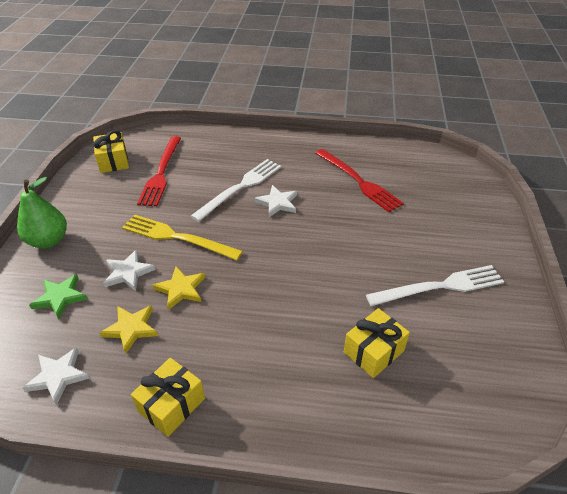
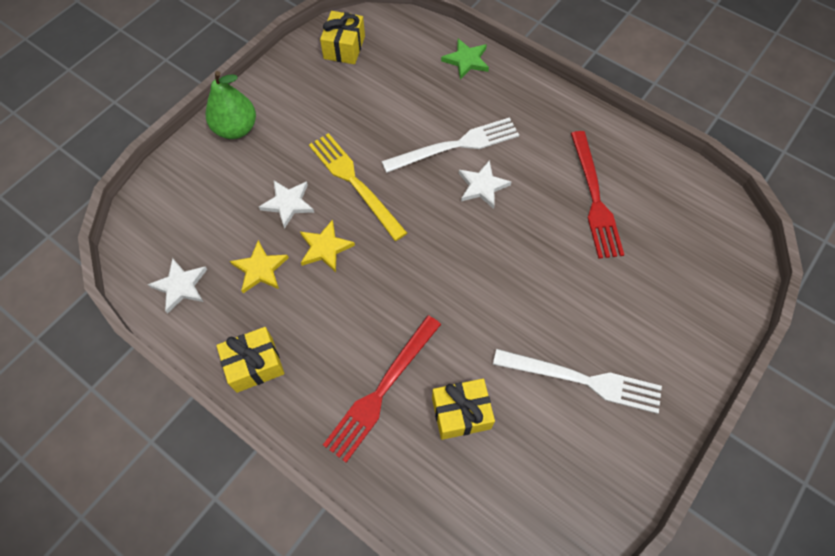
camera: 30 degrees right, 20 degrees up
green star [29,274,88,319] -> green star moved to [441,39,489,79]
red fork [137,136,181,206] -> red fork moved to [323,315,441,463]

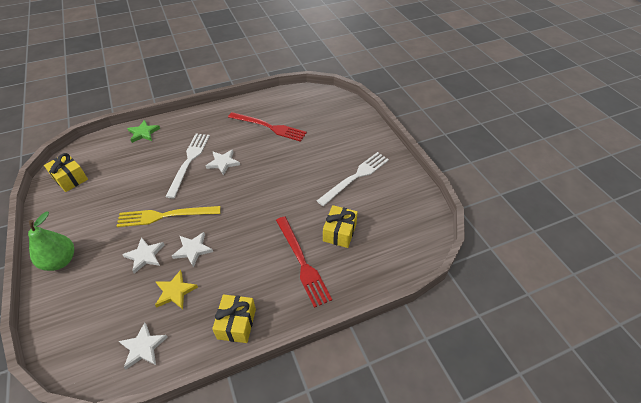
camera: 60 degrees left, 15 degrees down
yellow star [300,219,355,272] -> white star [172,232,213,267]

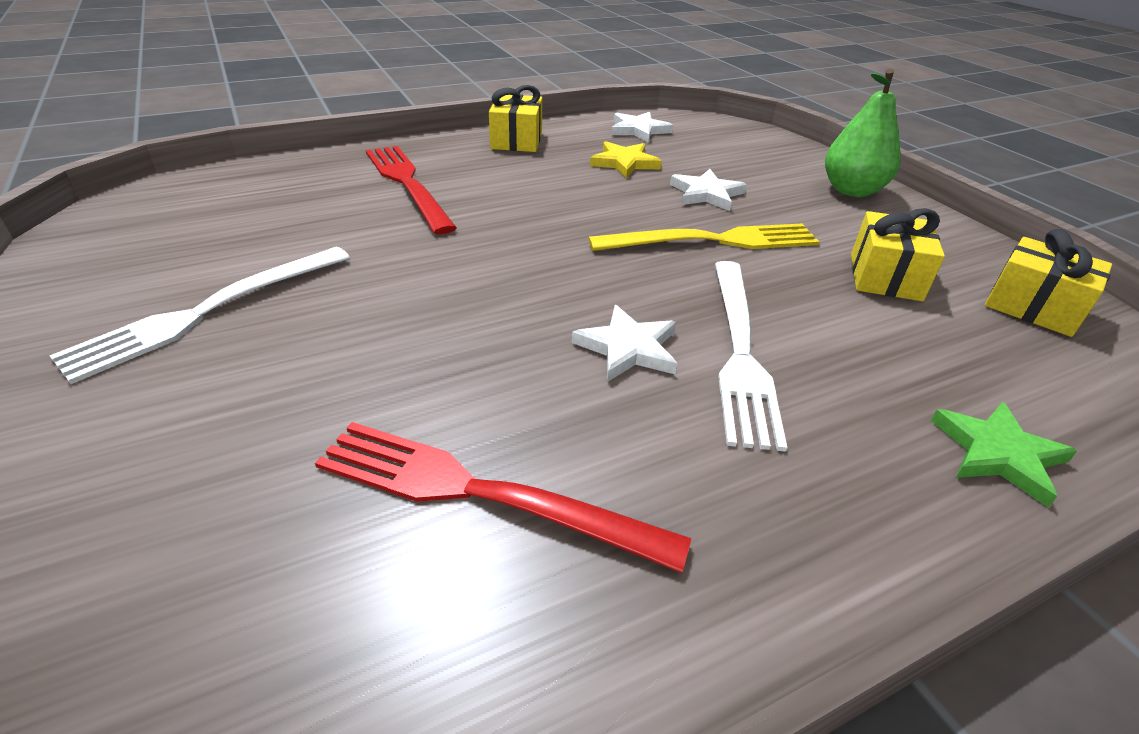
camera: 175 degrees right, 10 degrees down
white star [172,232,213,267] -> none
yellow gift [323,205,358,248] -> yellow gift moved to [851,208,945,301]

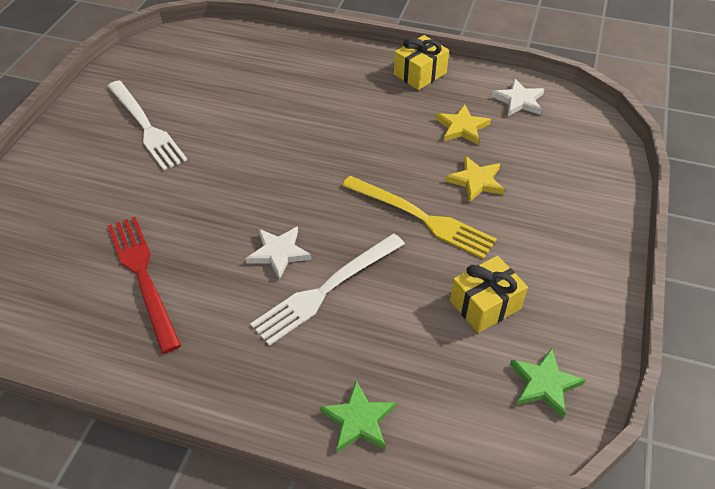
camera: 45 degrees right, 10 degrees up
white fork [49,247,350,384] -> white fork turned 120 degrees counterclockwise [107,80,187,171]
red fork [366,146,457,234] -> none
white star [670,169,747,211] -> yellow star [445,156,505,203]
green pear [825,69,901,197] -> none
yellow gift [985,229,1112,337] -> green star [510,348,585,418]

